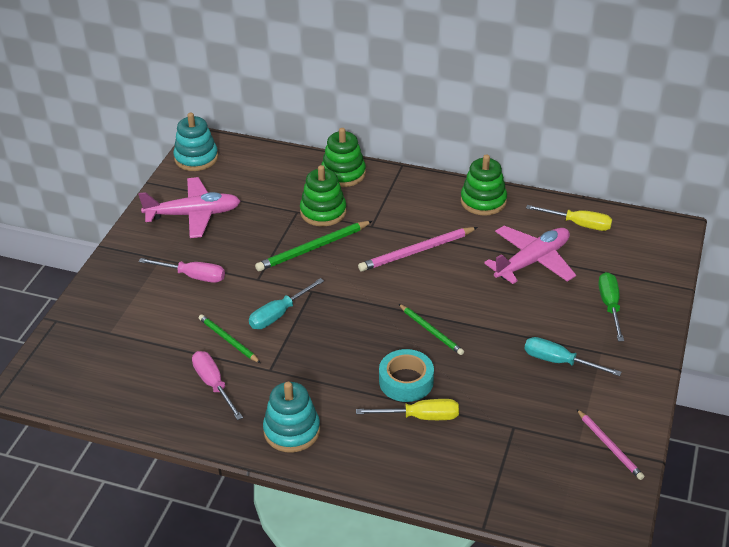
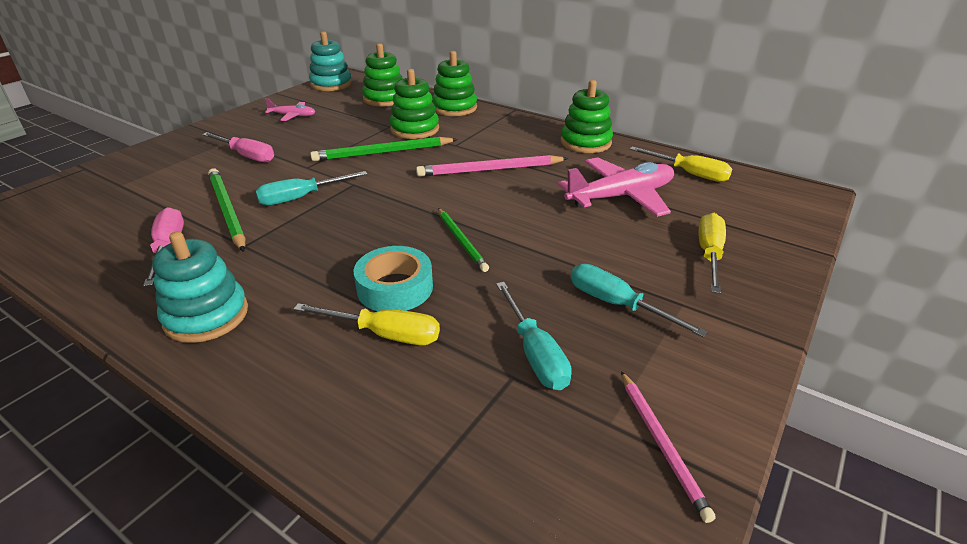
camera: 15 degrees right, 5 degrees down
pink plane [138,177,240,238] -> pink plane [265,98,315,121], size x0.51
green pencil [199,314,261,363] -> green pencil [208,169,246,252], size x1.55
green screwdriver [598,272,624,341] -> yellow screwdriver [698,213,726,294]
none -> green stacking toy [362,43,403,107]
none -> turquoise screwdriver [496,282,572,390]

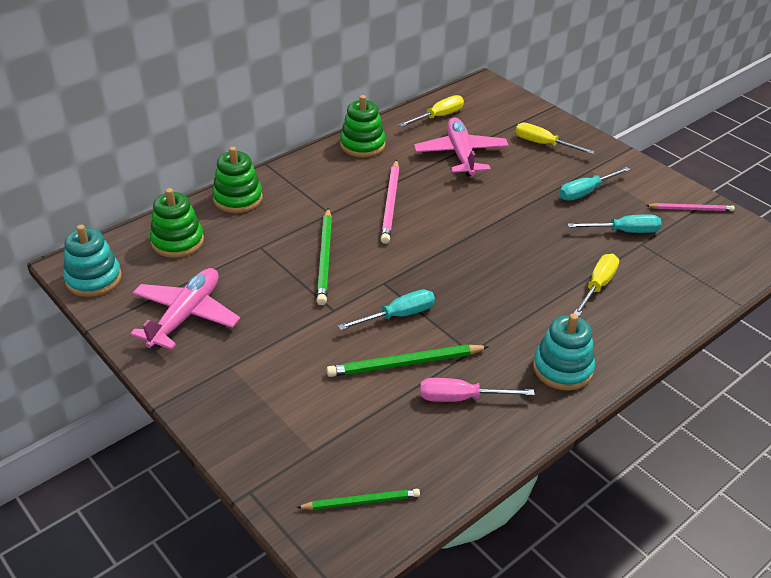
camera: 75 degrees left, 5 degrees up
pink screwdriver [202,132,274,162] -> none
turquoise screwdriver [256,171,367,206] -> turquoise screwdriver turned 105 degrees counterclockwise [338,289,435,330]
pink plane [265,98,315,121] -> pink plane [130,268,240,350], size x1.97
turquoise tape [353,246,433,311] -> none
green stacking toy [390,69,439,139] -> none
green pencil [438,208,489,272] -> green pencil moved to [296,489,420,510]

